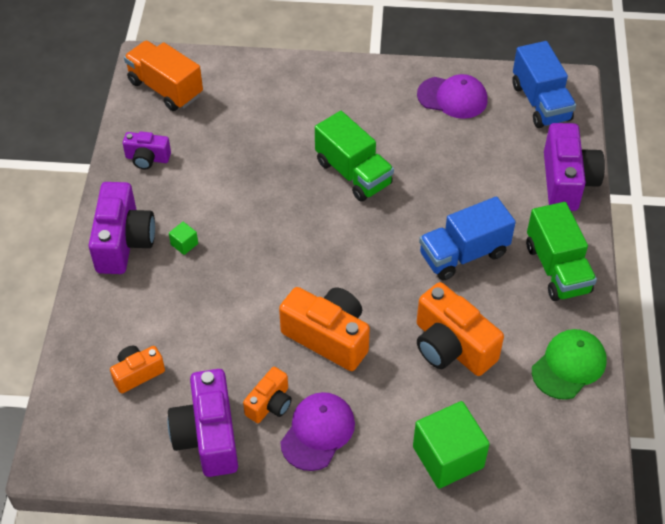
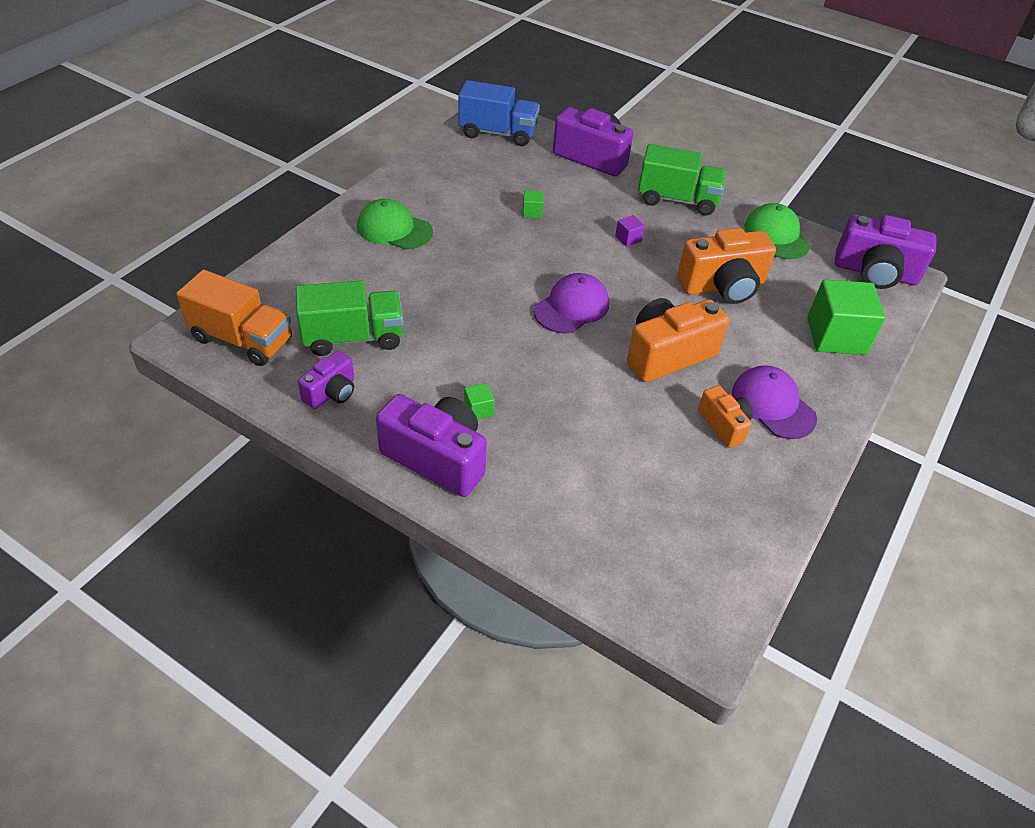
camera: 65 degrees left, 5 degrees down
orange camera [110,346,165,393] -> none
orange truck [124,41,203,111] -> orange truck turned 135 degrees counterclockwise [176,270,292,366]
purple camera [168,369,238,477] -> purple camera moved to [835,215,936,289]
green truck [315,111,394,202] -> green truck moved to [296,281,403,356]
purple cap [417,74,488,119] -> purple cap moved to [534,273,609,334]
blue truck [419,197,516,280] -> purple cube [615,215,645,247]
none -> green cap [357,199,433,250]
none -> green cube [523,190,544,219]

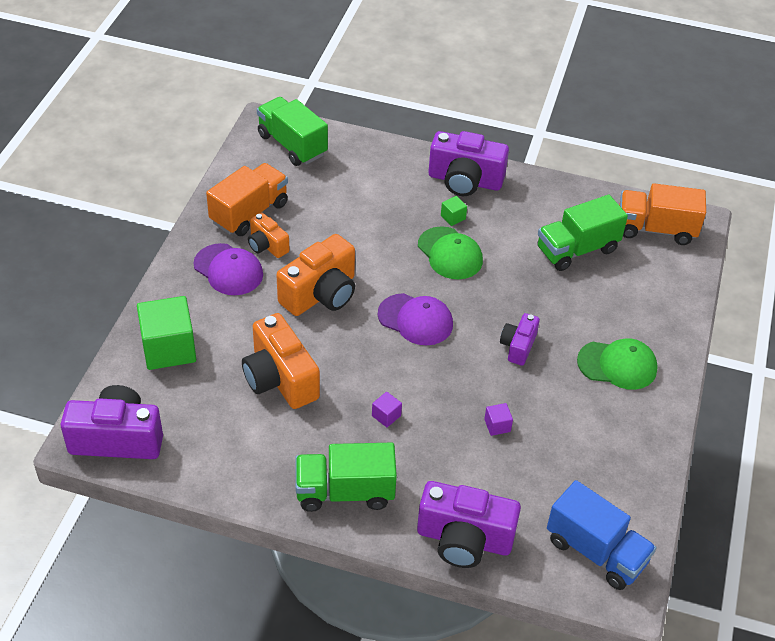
camera: 165 degrees right, 0 degrees up
purple camera [298,351,354,409] -> purple camera moved to [500,313,540,366]
blue truck [458,80,540,146] -> blue truck turned 135 degrees counterclockwise [547,480,656,590]
green cube [523,190,544,219] -> purple cube [484,403,513,436]
purple cap [534,273,609,334] -> purple cap turned 90 degrees counterclockwise [378,293,453,345]
orange camera [677,228,776,304] -> orange camera turned 90 degrees counterclockwise [242,313,320,409]
green cap [745,203,810,259] -> green cap moved to [418,226,483,279]
none -> orange truck [206,163,288,236]
none -> green truck [257,97,328,166]

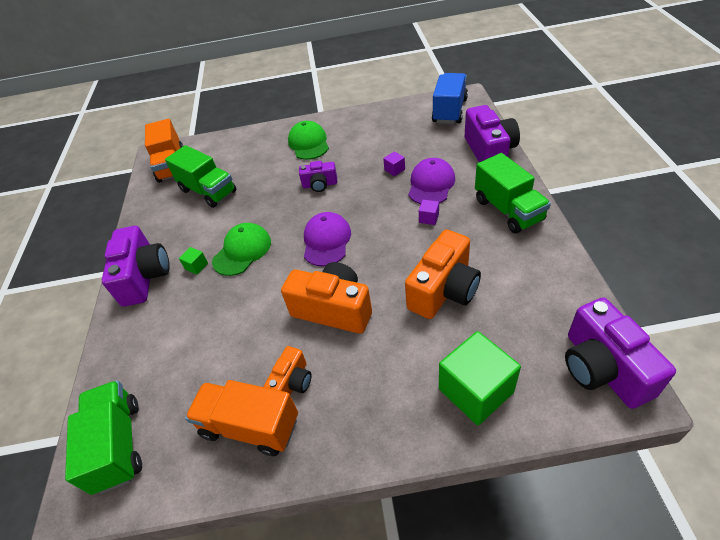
camera: 105 degrees left, 0 degrees up
purple cap [193,243,263,295] -> purple cap moved to [408,158,455,204]
green truck [257,97,328,166] -> green truck turned 135 degrees clockwise [65,380,142,495]

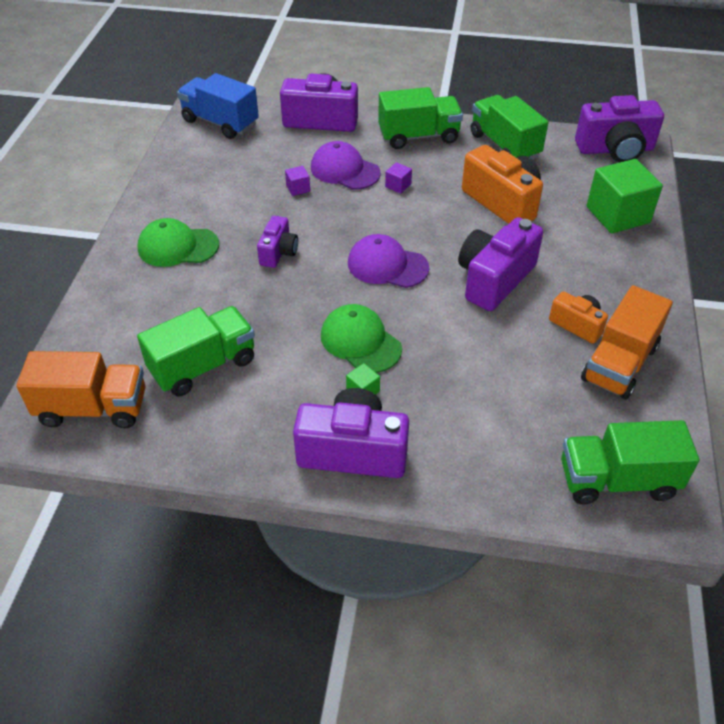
camera: 80 degrees left, 0 degrees up
orange camera [281,262,372,334] -> purple camera [458,217,543,311]
none -> green truck [471,95,548,159]

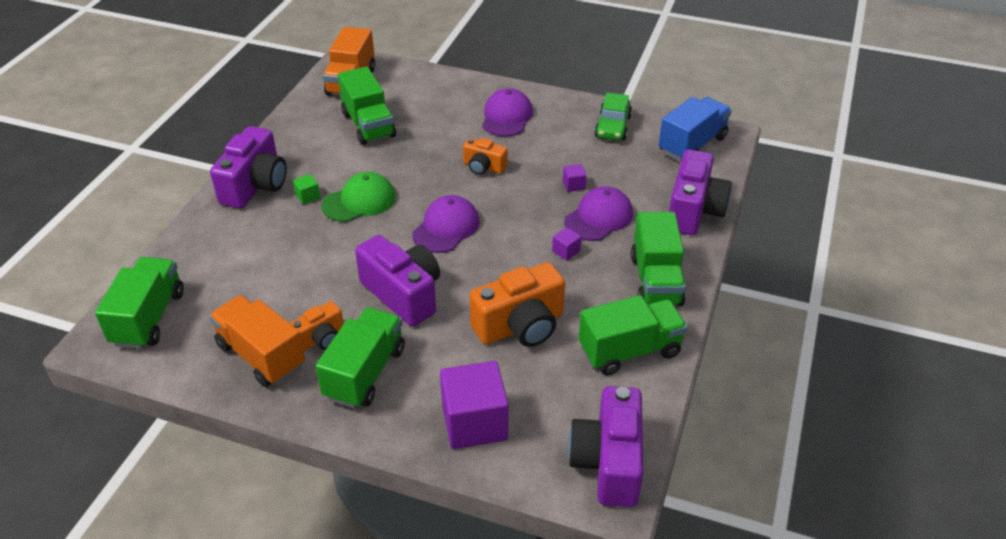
camera: 100 degrees right, 5 degrees down
green cap [138,218,219,267] -> purple cap [482,88,533,137]
purple camera [257,216,298,268] -> orange camera [463,138,508,175]
green cube [587,159,663,233] -> purple cube [440,361,509,449]
none -> green truck [316,308,405,408]
none -> green car [594,93,632,140]

